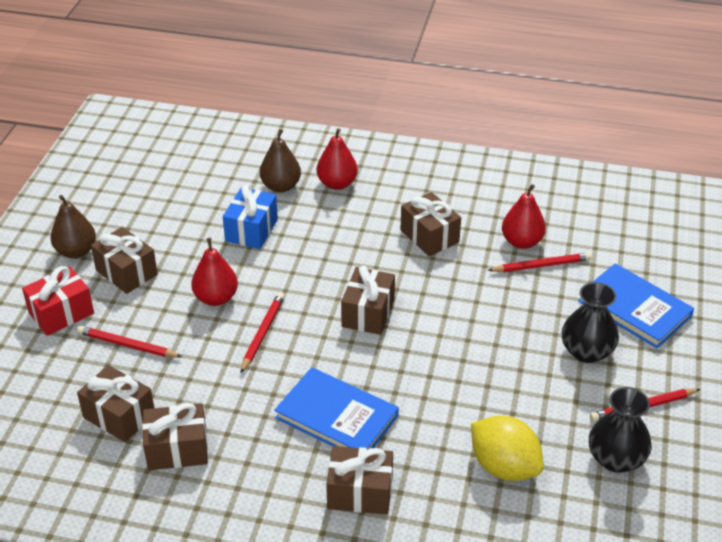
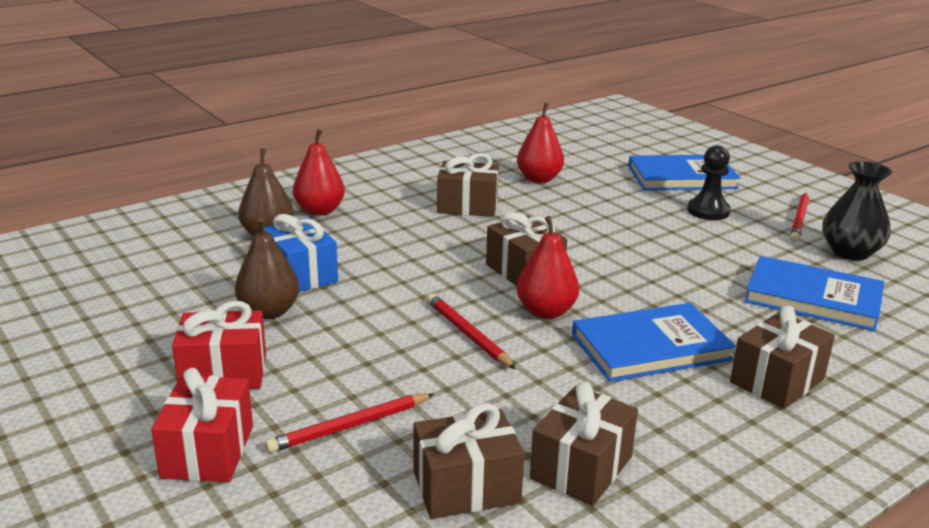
camera: 50 degrees left, 15 degrees down
brown pear [51,195,96,258] -> brown pear moved to [235,217,299,319]
brown gift [91,227,158,294] -> red gift [172,301,266,389]
red pear [191,238,238,306] -> red pear moved to [516,216,579,319]
yellow lemon [471,415,544,481] -> blue book [744,256,884,331]
red pencil [488,253,592,272] -> none
black vase [562,282,619,363] -> black pawn [687,145,731,220]

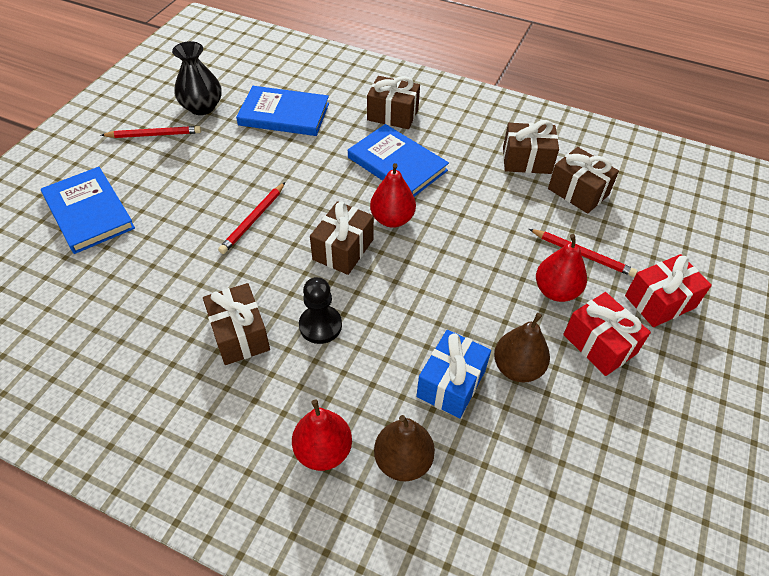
camera: 120 degrees left, 25 degrees up
red pencil [427,293,516,370] -> red pencil moved to [218,182,285,254]
red pear [517,103,564,183] -> red pear moved to [536,234,587,302]
black pawn [687,145,731,220] -> black pawn moved to [299,277,342,344]
blue book [744,256,884,331] -> blue book turned 75 degrees counterclockwise [236,86,329,136]

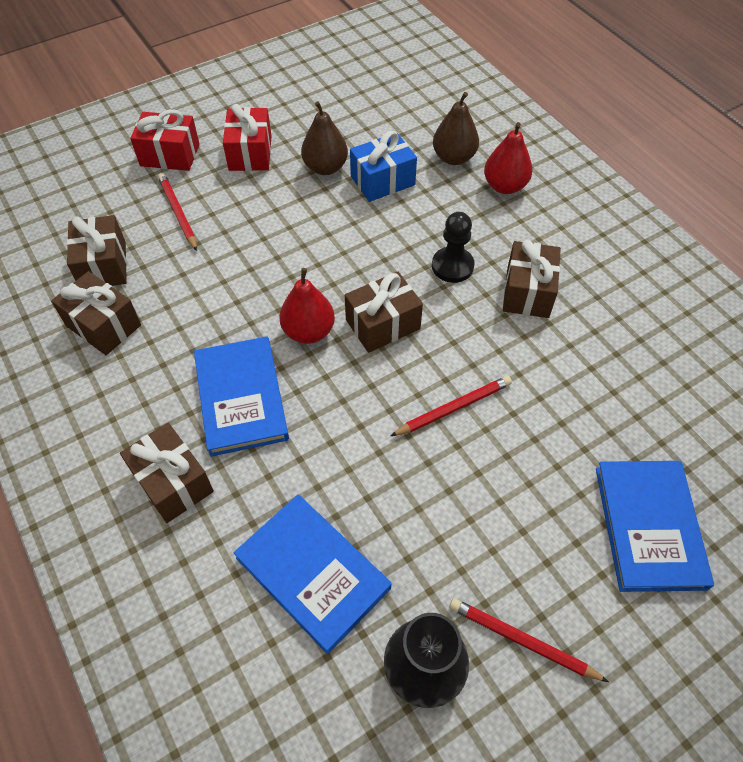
camera: 145 degrees left, 5 degrees up
red pear [536,234,587,302] -> none

